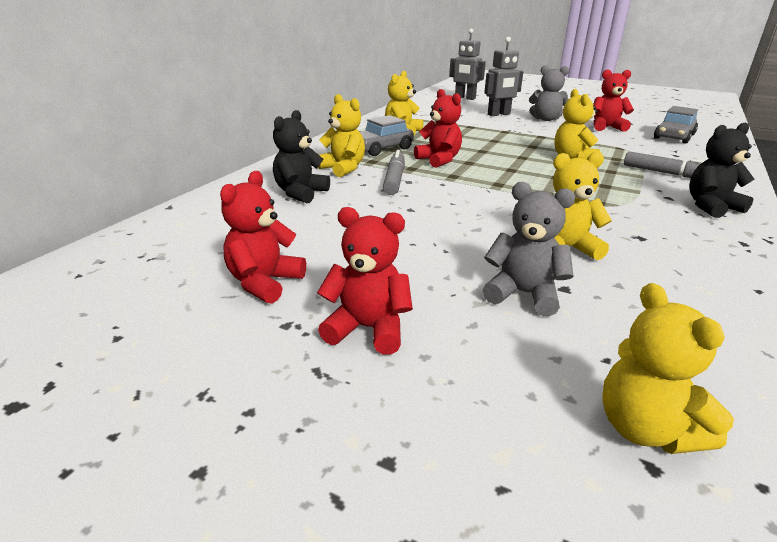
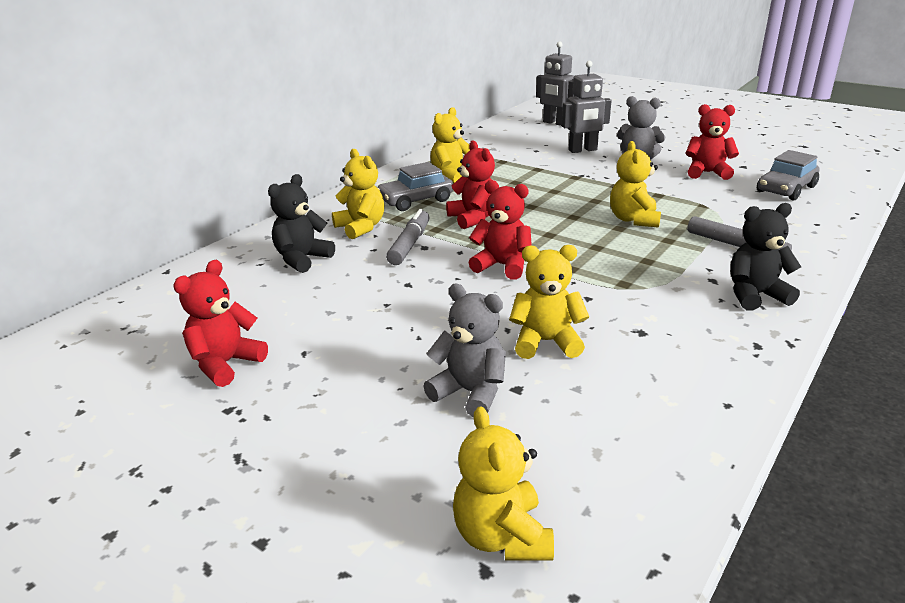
camera: 10 degrees right, 0 degrees up
red teddy bear [317,207,413,355] -> red teddy bear moved to [469,180,532,280]

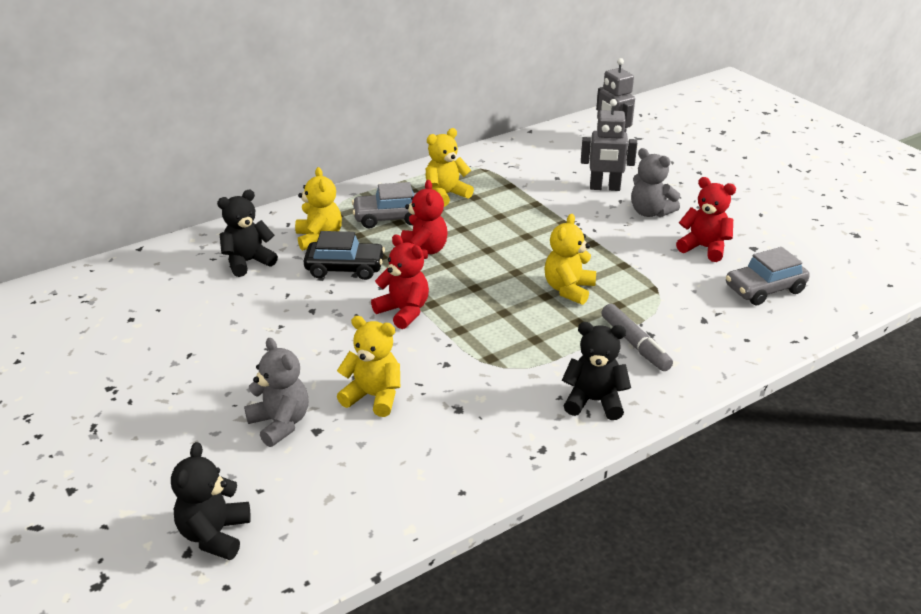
camera: 20 degrees right, 5 degrees up
red teddy bear [173,260,268,387] -> none
grey marker [386,209,430,265] -> black car [304,231,385,280]
yellow teddy bear [453,406,554,560] -> black teddy bear [171,442,251,560]

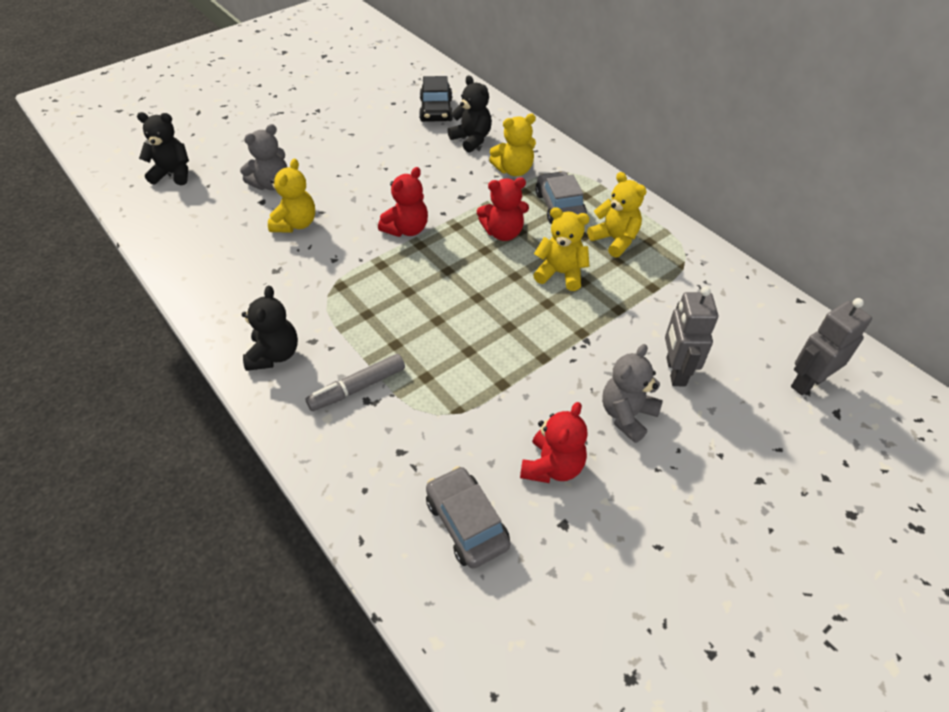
camera: 85 degrees right, 15 degrees up
black car [304,231,385,280] -> black car moved to [419,76,453,122]
yellow teddy bear [544,214,596,305] -> yellow teddy bear moved to [533,207,590,291]

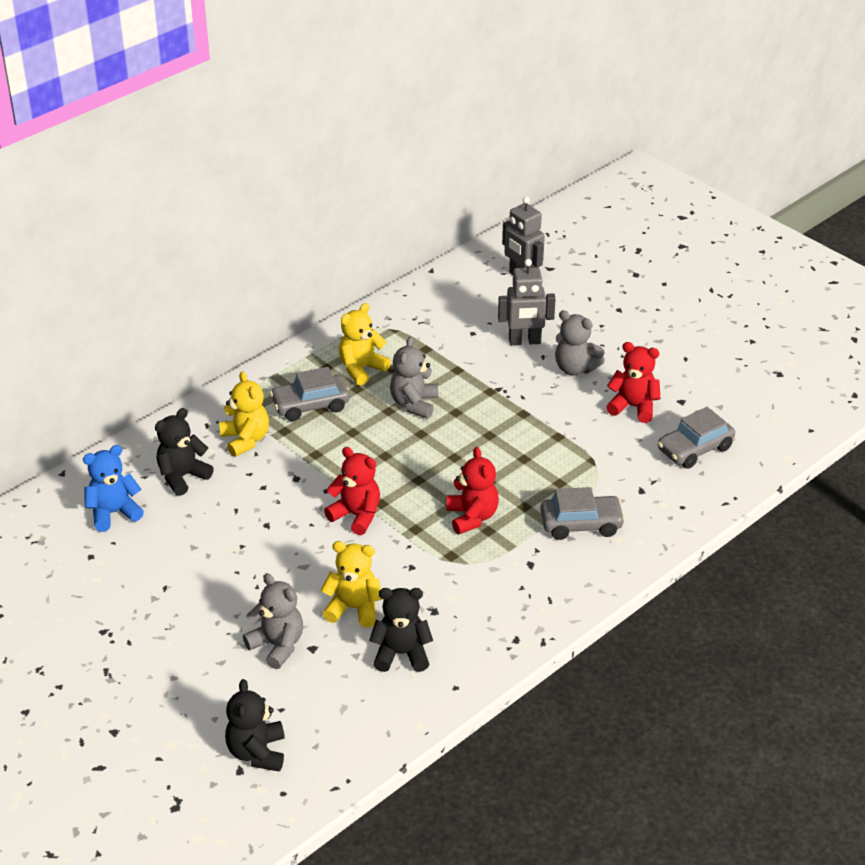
camera: 95 degrees left, 10 degrees down
black teddy bear [242,286,298,371] -> black teddy bear moved to [369,588,433,672]
grey marker [305,354,405,411] -> grey car [540,487,625,540]
black car [419,76,453,122] -> blue teddy bear [83,445,144,532]
red teddy bear [477,178,529,241] -> red teddy bear moved to [447,447,499,534]
yellow teddy bear [533,207,590,291] -> grey teddy bear [390,337,438,419]

